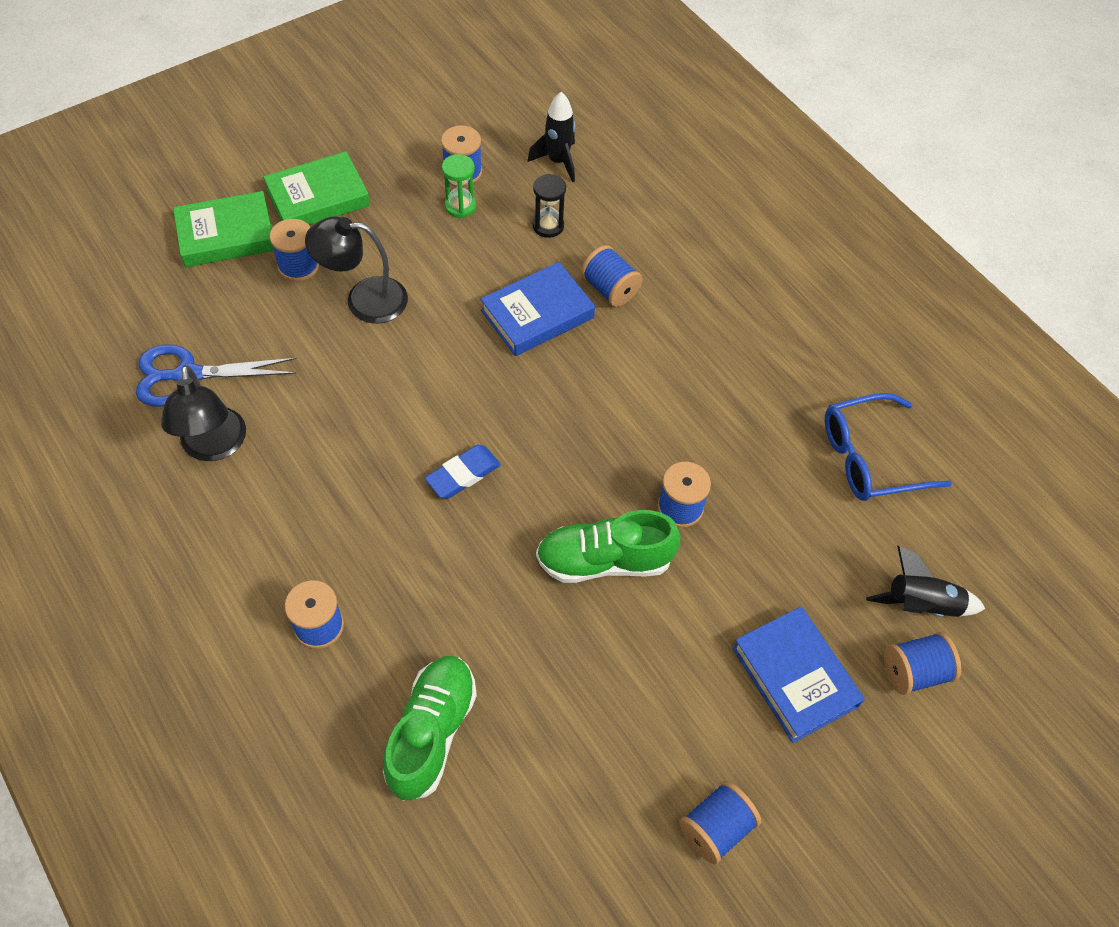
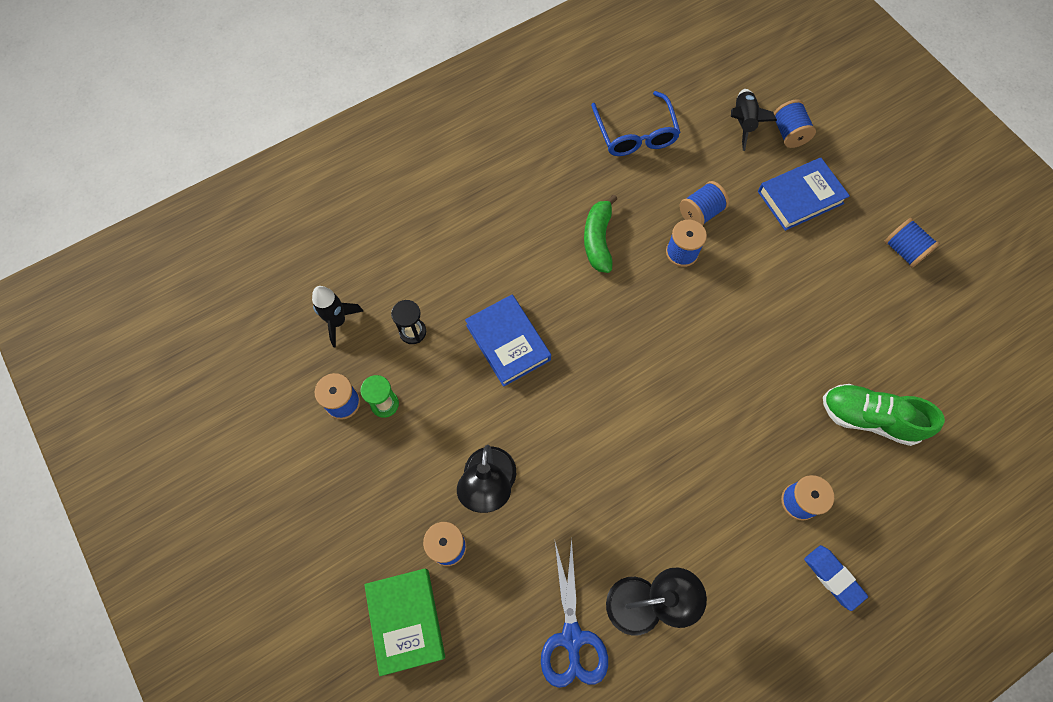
camera: 85 degrees left, 10 degrees up
green book [263,151,370,225] -> none
blue eraser [425,445,501,498] -> blue eraser moved to [804,545,868,611]
green shoe [536,510,681,583] -> none
blue spool [581,245,642,307] -> blue spool moved to [680,181,729,226]
none -> green banana [584,195,617,273]

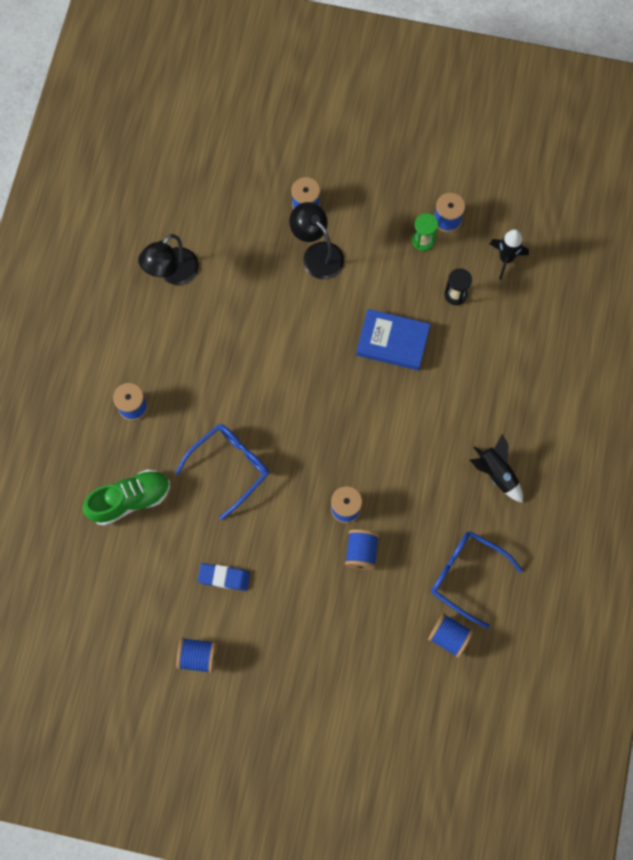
camera: 135 degrees right, 5 degrees up
green book [364,569,445,676] -> none
blue scissors [541,538,608,688] -> none
green banana [584,195,617,273] -> none
black rocket [731,89,777,151] -> black rocket moved to [470,434,523,503]
blue book [758,158,850,231] -> none
blue spool [774,100,816,148] -> blue spool moved to [428,613,474,658]
blue eraser [804,545,868,611] -> blue eraser moved to [198,563,250,591]
none -> blue glasses [175,424,269,520]

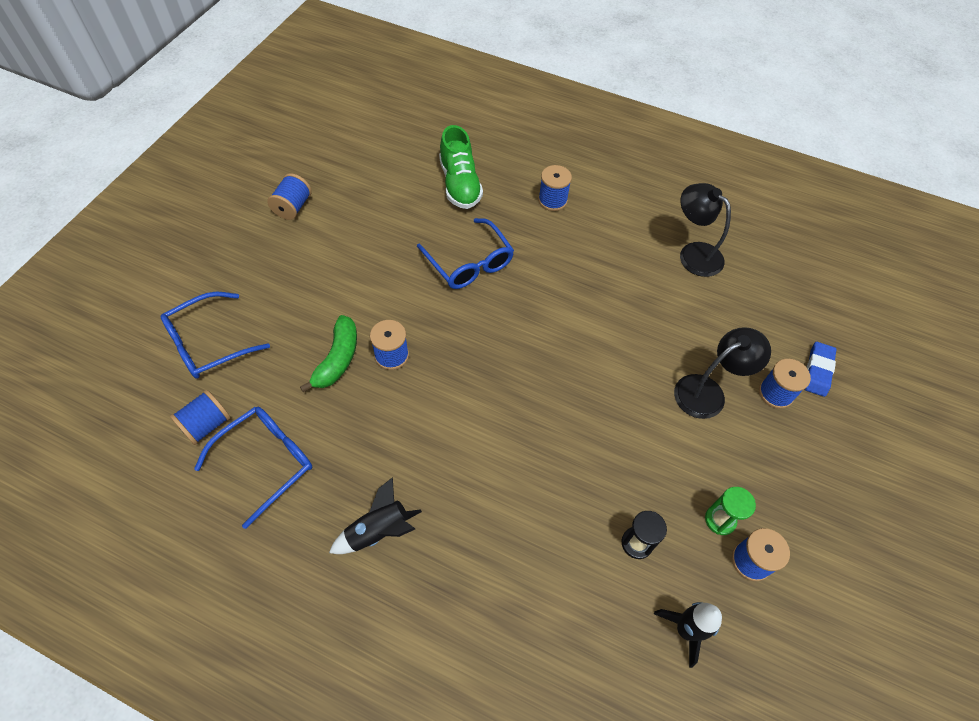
camera: 100 degrees right, 15 degrees down
blue eraser [198,563,250,591] -> blue eraser moved to [804,342,836,397]
blue spool [345,529,379,570] -> green banana [300,315,357,392]
blue book [356,309,430,371] -> none
none -> blue glasses [161,292,270,379]

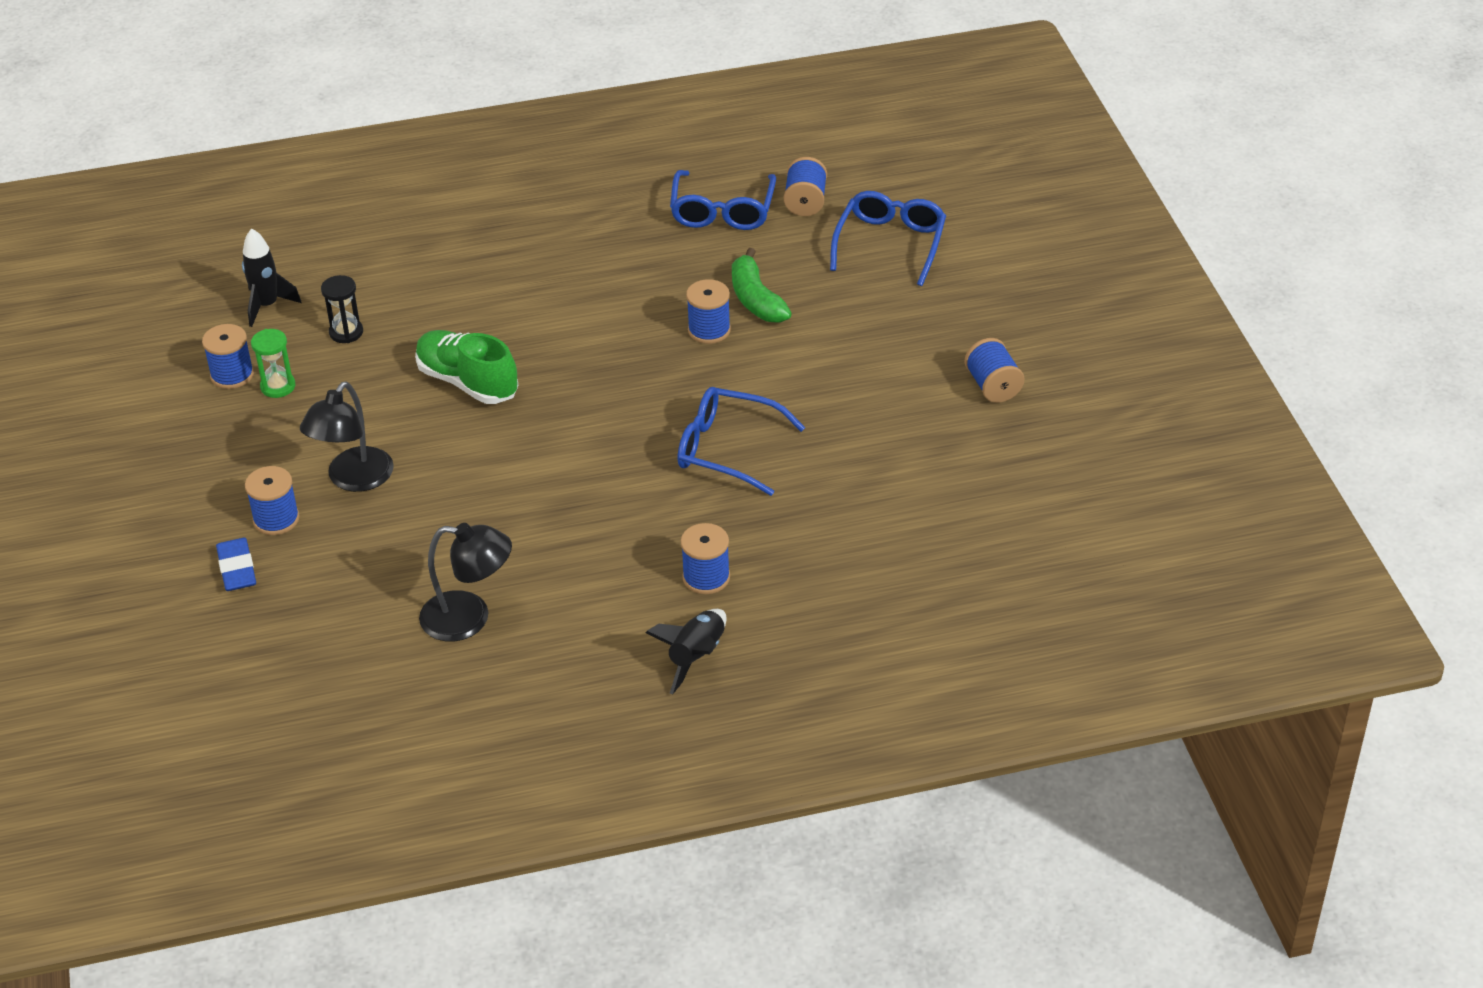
camera: 145 degrees right, 15 degrees down
black rocket [329,477,422,554] -> black rocket moved to [645,609,727,694]
green shoe [439,125,483,209] -> green shoe moved to [415,330,518,404]

